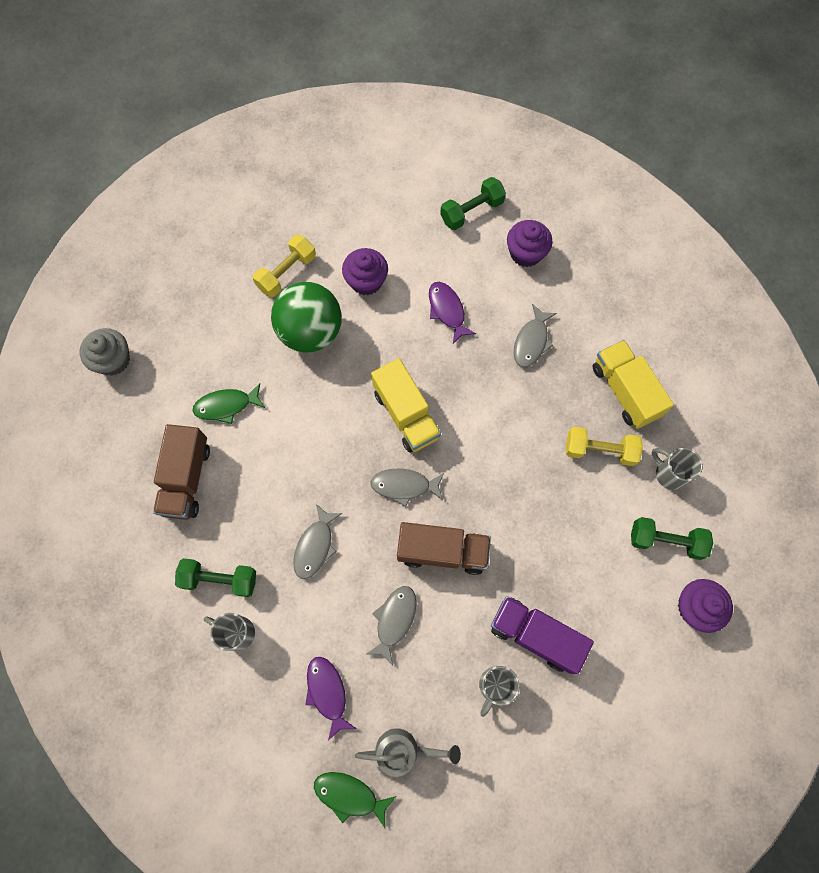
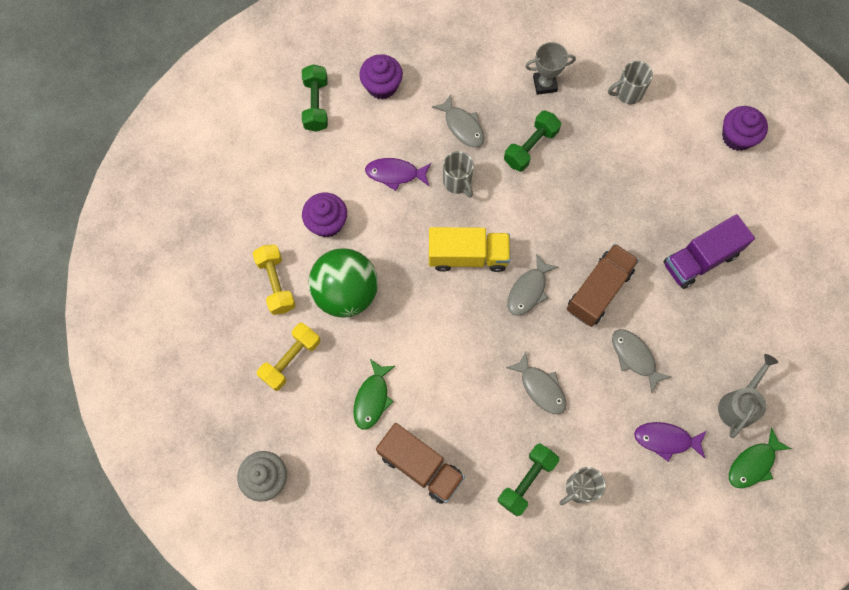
camera: 60 degrees left, 0 degrees up
grey mug [479,666,520,717] -> grey mug moved to [443,151,474,198]
yellow dumbbell [566,427,643,466] -> yellow dumbbell moved to [257,323,320,391]
yellow truck [593,340,674,429] -> grey trophy [525,42,576,95]
green dumbbell [631,517,713,560] -> green dumbbell moved to [504,111,561,172]

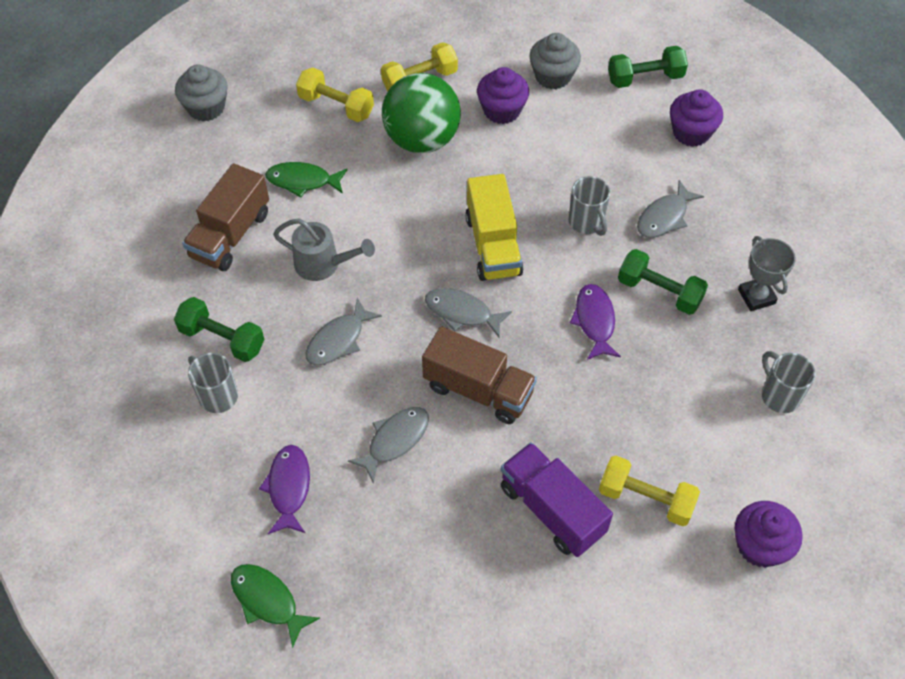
camera: 80 degrees right, 15 degrees down
purple fish [365,158,431,191] -> purple fish moved to [570,284,621,360]
grey mug [443,151,474,198] -> grey mug turned 75 degrees counterclockwise [569,176,610,236]
grey watering can [718,354,778,438] -> grey watering can moved to [273,219,375,281]
none -> grey cupcake [530,33,581,89]
none -> yellow dumbbell [599,456,700,526]

